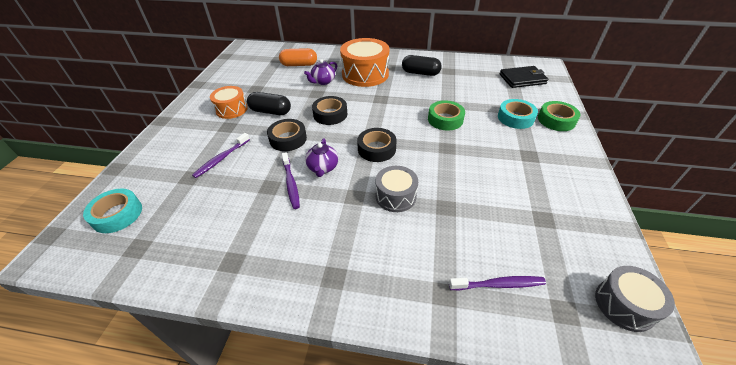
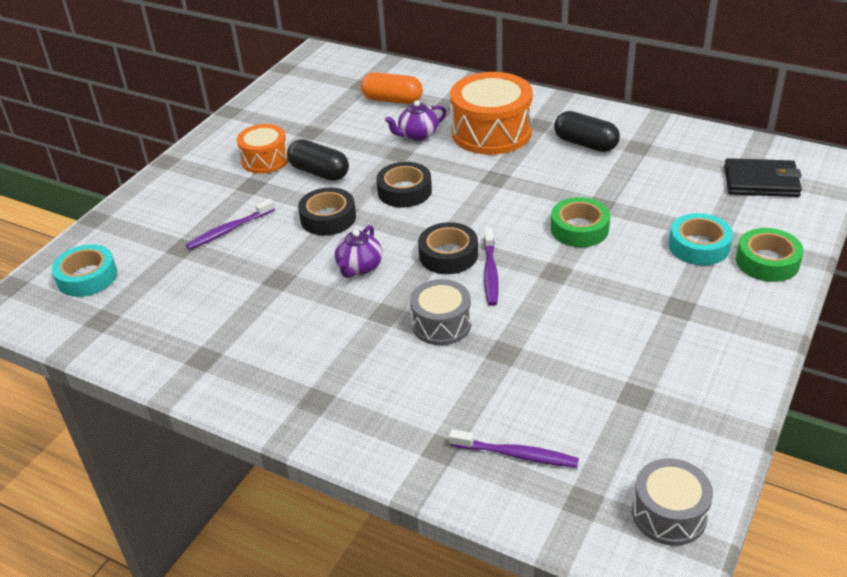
camera: 20 degrees right, 5 degrees down
purple toothbrush [282,152,300,209] -> purple toothbrush moved to [484,228,499,306]

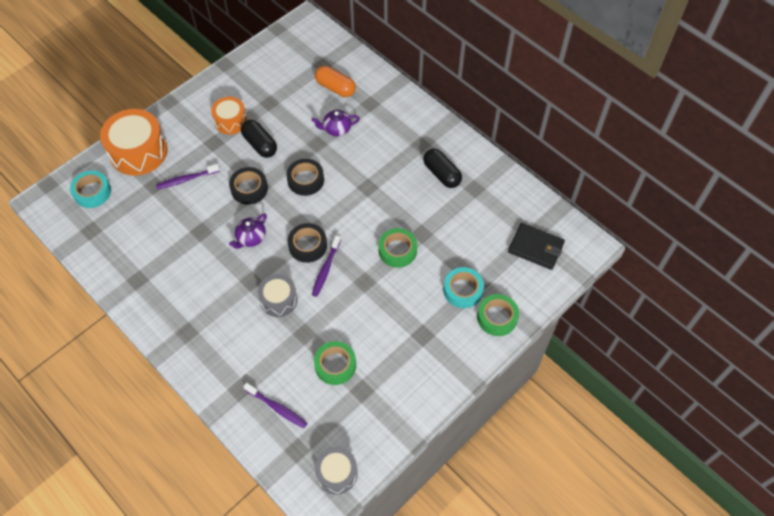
camera: 15 degrees right, 20 degrees up
orange drum [450,72,533,155] -> orange drum moved to [100,109,167,176]
none -> green tape [314,341,356,385]

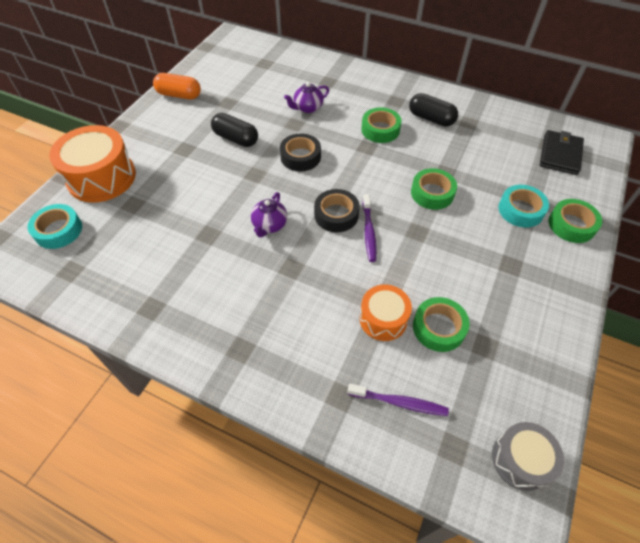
camera: 20 degrees left, 5 degrees down
purple toothbrush [156,164,220,190] -> none
orange drum [211,97,247,135] -> orange drum moved to [360,285,412,341]
black tape [229,167,268,205] -> none
grey drum [258,274,298,317] -> none
orange capsule [315,66,356,97] -> orange capsule moved to [153,73,201,100]
black wallet [508,223,565,270] -> black wallet turned 75 degrees counterclockwise [540,130,584,175]
none -> green tape [361,108,402,143]

